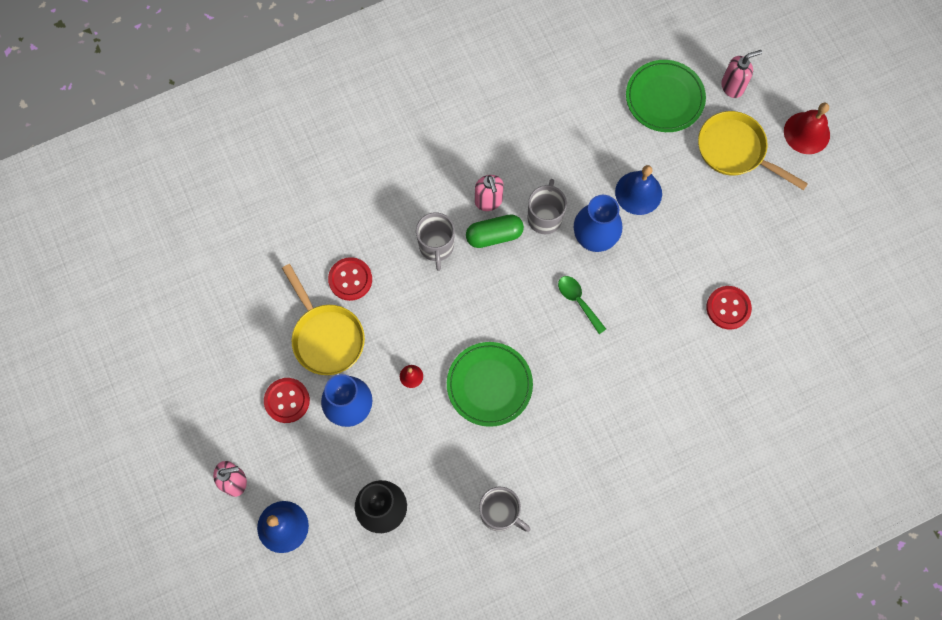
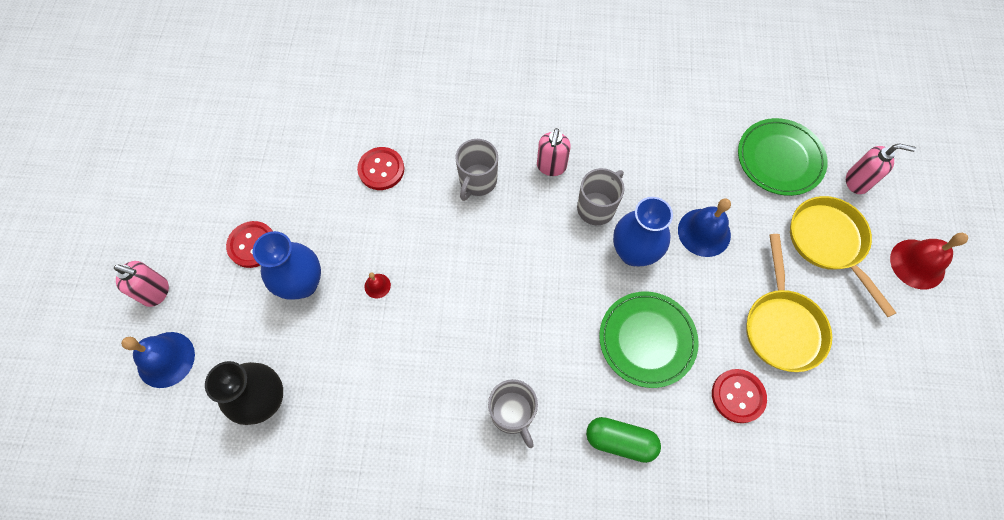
camera: 30 degrees right, 5 degrees down
yellow pan [282,264,365,375] -> yellow pan moved to [746,234,832,372]
green plate [447,342,533,427] -> green plate moved to [599,292,699,388]
green capsule [466,214,524,248] -> green capsule moved to [586,417,661,463]
grey mug [479,487,530,532] -> grey mug moved to [488,379,538,448]
green spoon [558,276,606,334] -> none

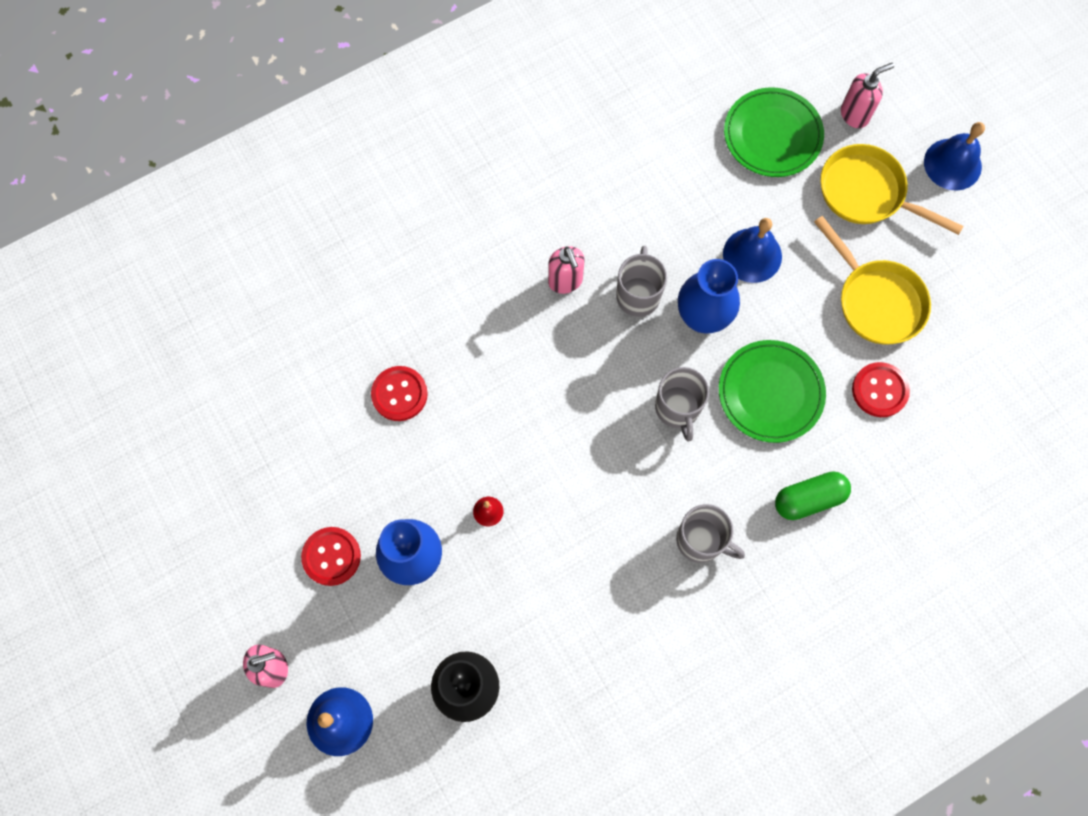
camera: 35 degrees left, 5 degrees up
grey mug [455,139,498,201] -> grey mug moved to [655,367,709,441]
red bell [890,233,968,289] -> blue bell [924,122,985,191]

